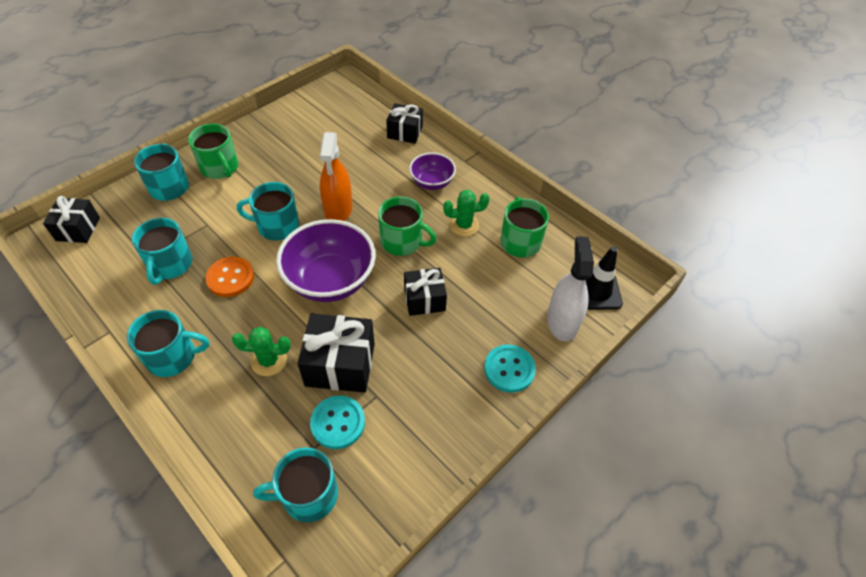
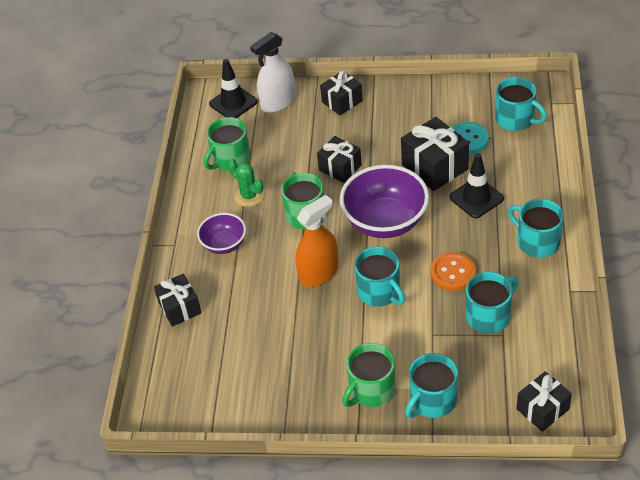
camera: 125 degrees left, 5 degrees down
green mug [188,124,238,179] -> green mug turned 150 degrees counterclockwise [342,343,395,407]
green cactus [232,327,291,376] -> black traffic cone [449,153,504,218]
turquoise button [484,344,536,393] -> black gift [320,71,363,115]

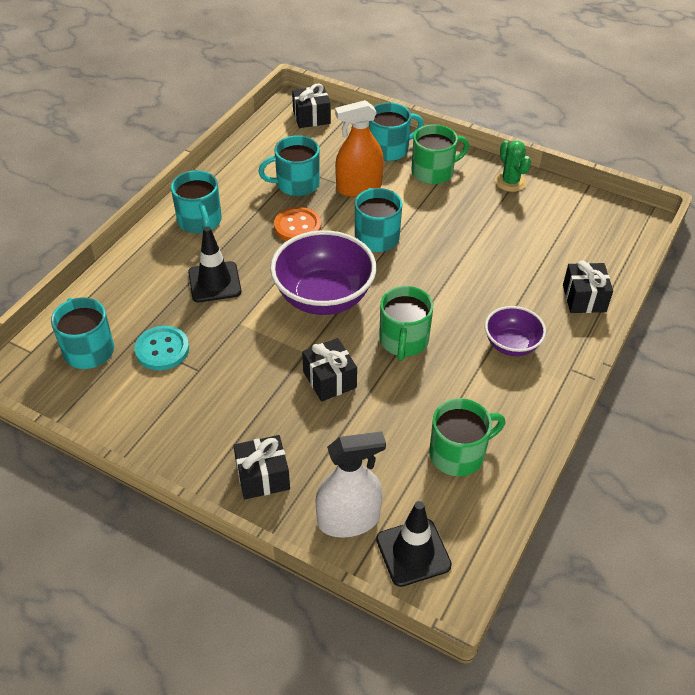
camera: 160 degrees left, 0 degrees up
green cactus [228,159,264,207] -> green cactus moved to [495,140,531,192]
orange spray bottle [296,195,339,287] -> orange spray bottle moved to [335,100,384,197]
black gift [401,117,469,191] -> none

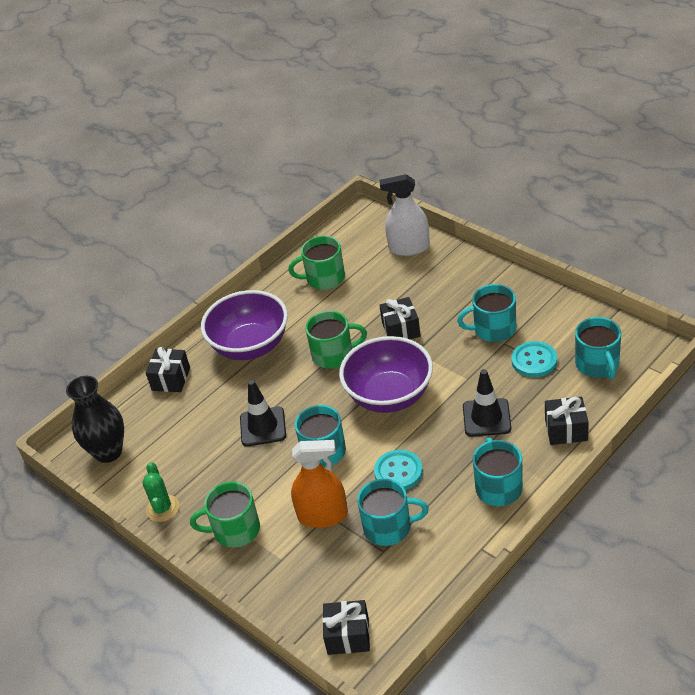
camera: 160 degrees left, 5 degrees down
black gift [233,435,290,499] -> black gift moved to [545,397,589,445]
orange button [274,207,321,241] -> turquoise button [374,450,423,490]
turquoise mug [369,103,424,161] -> turquoise mug moved to [457,284,516,342]
black traffic cone [376,501,452,587] -> black traffic cone moved to [240,380,286,447]
green mug [379,286,433,361] -> green mug turned 60 degrees clockwise [305,311,367,369]
purple bowl [485,306,546,356] -> purple bowl [201,290,288,360], size x1.79
none -> black vase [66,376,124,463]

